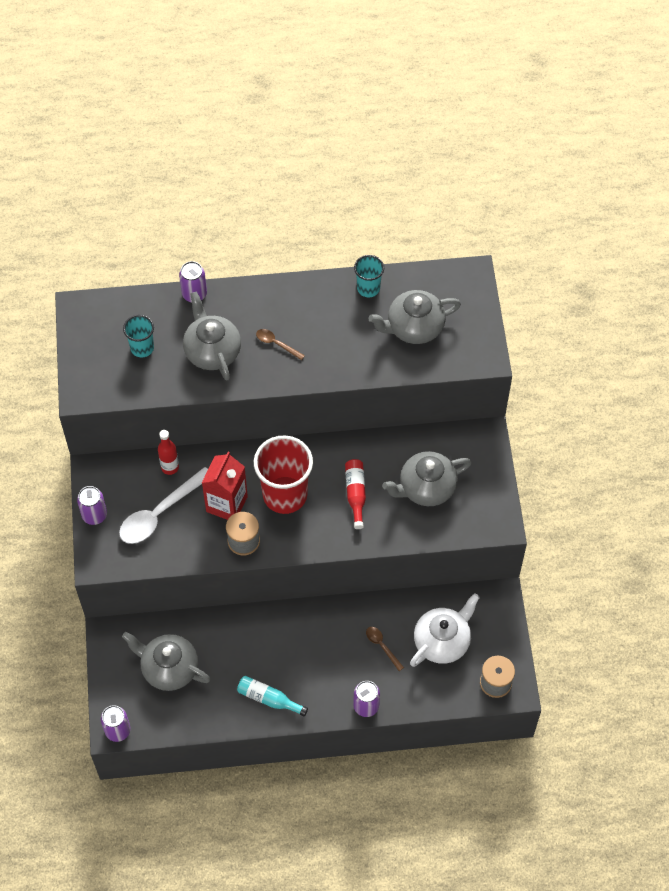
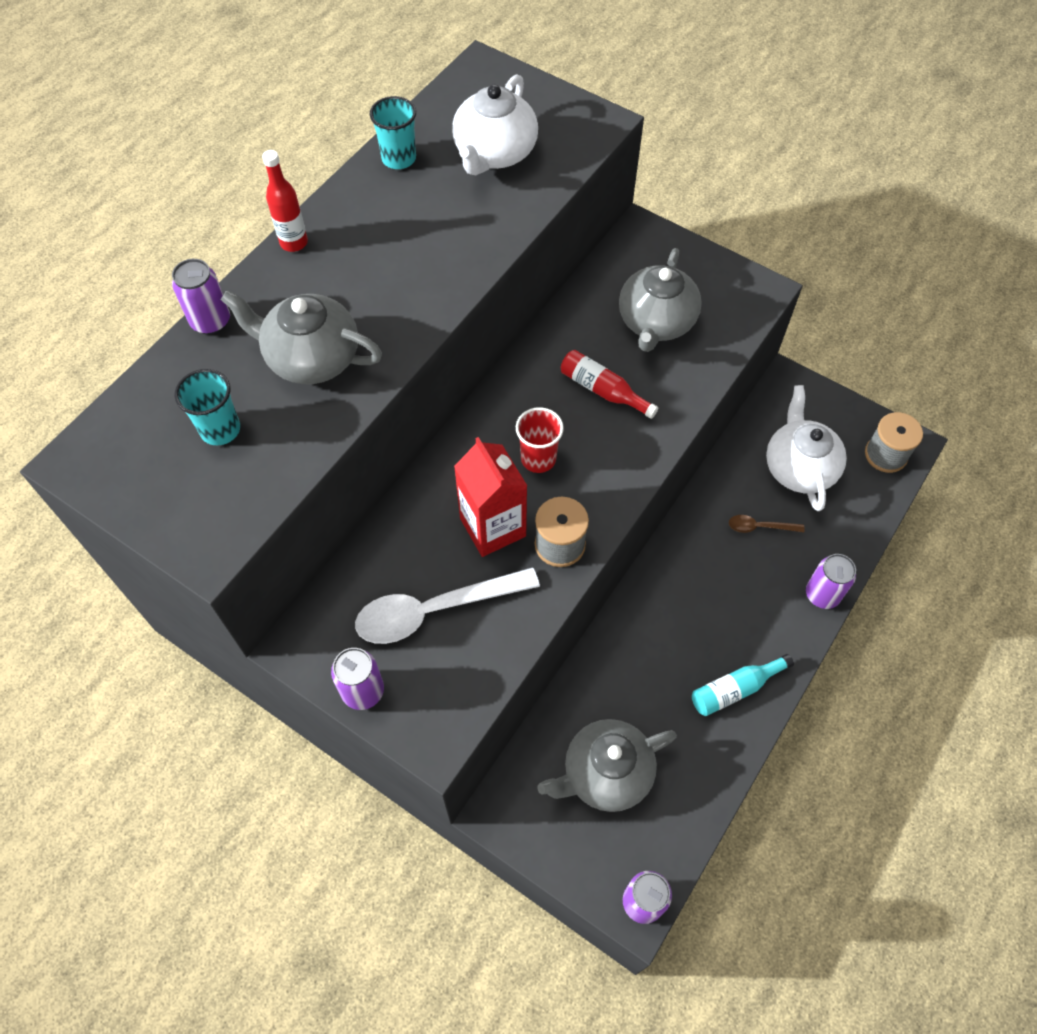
camera: 50 degrees left, 0 degrees up
white spoon [119,467,208,544] -> white spoon turned 75 degrees clockwise [355,567,540,644]
red bottle [158,430,179,475] -> red bottle moved to [262,150,308,252]
red cup [254,436,313,514] -> red cup [516,407,564,473], size x0.52
brown spoon [256,329,305,360] -> none
grey teapot [368,290,461,344] -> white teapot [452,74,538,175]

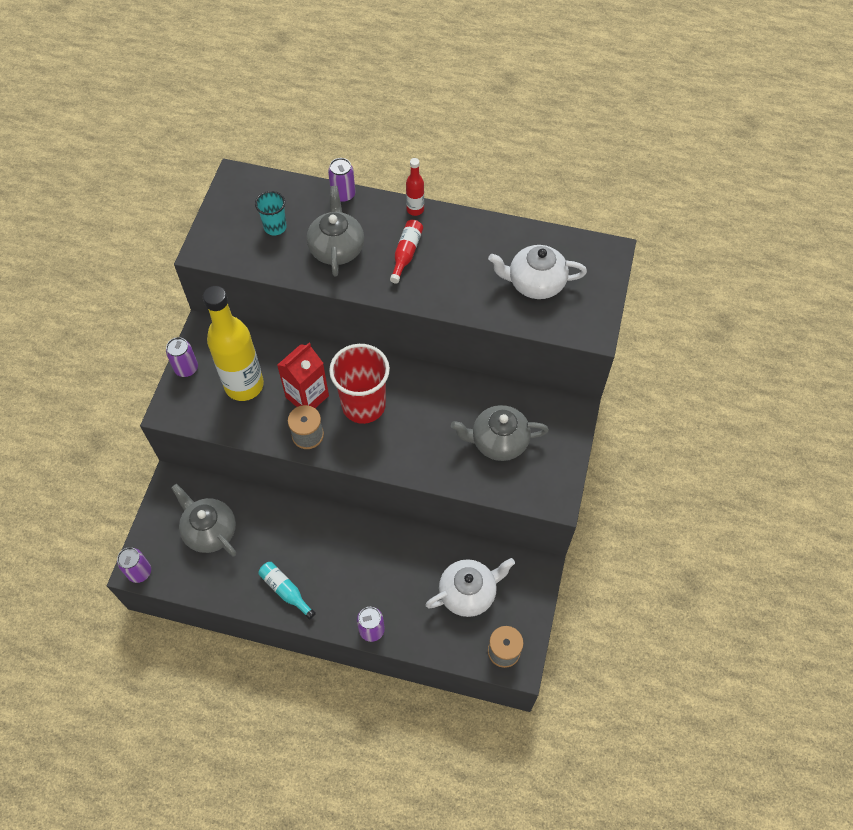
camera: 70 degrees right, 0 degrees up
white spoon [355,567,540,644] -> yellow bottle [203,286,264,401]
turquoise cup [370,96,416,169] -> none
red cup [516,407,564,473] -> red cup [329,344,390,424], size x1.91
red bottle [561,350,658,419] -> red bottle moved to [390,220,423,284]
brown spoon [729,515,805,533] -> none

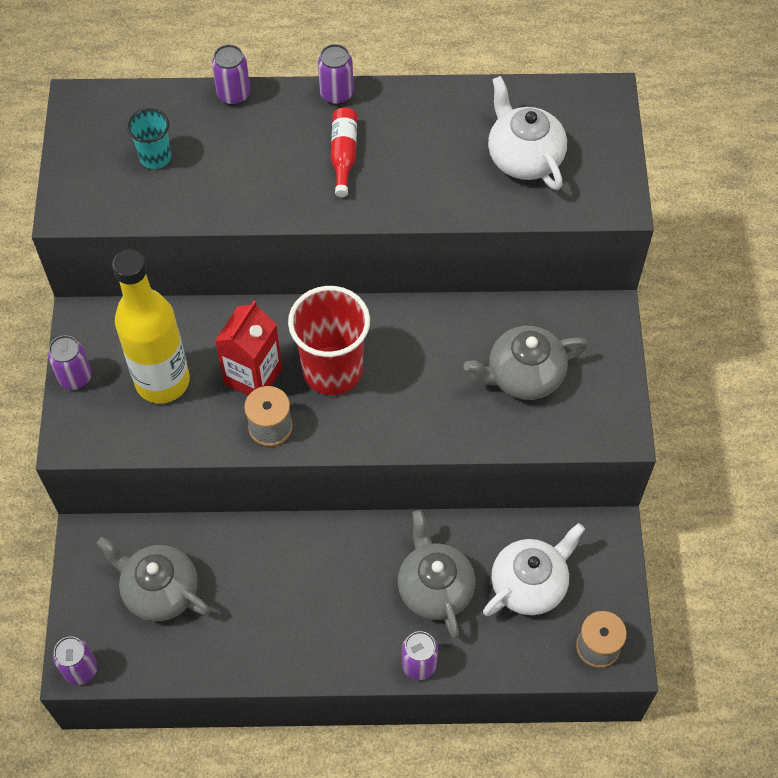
camera: 15 degrees left, 0 degrees up
turquoise bottle [258,562,316,620] -> none
grey teapot [307,186,364,276] -> grey teapot moved to [398,510,475,638]
red bottle [406,158,424,216] -> purple can [318,44,353,105]
white teapot [488,245,587,299] -> white teapot turned 75 degrees clockwise [488,76,567,190]

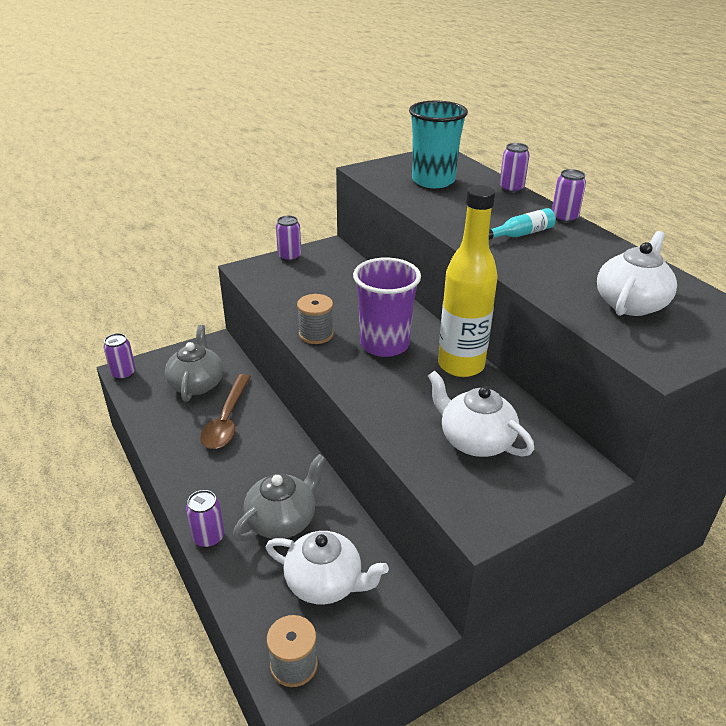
camera: 60 degrees right, 25 degrees down
yellow bottle [112,249,190,403] -> yellow bottle moved to [438,185,498,377]
turquoise cup [127,108,171,169] -> turquoise cup [409,101,468,188], size x1.91
red carton [215,301,282,396] -> none
red cup [288,286,370,395] -> purple cup [353,257,421,357]
red bottle [331,107,357,197] -> turquoise bottle [489,208,556,240]
grey teapot [464,326,588,400] -> white teapot [428,371,534,457]
none -> brown spoon [200,374,251,449]

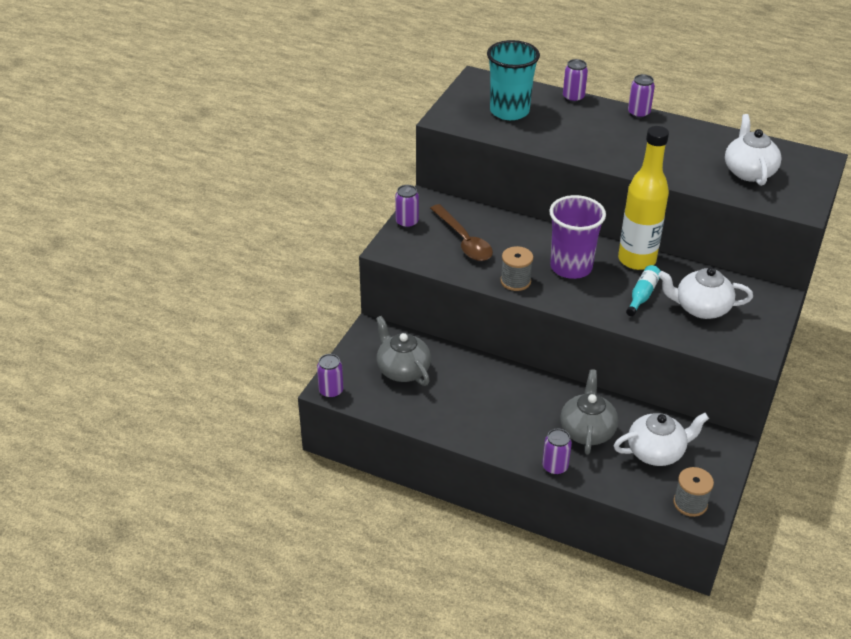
camera: 35 degrees left, 5 degrees up
brown spoon [200,374,251,449] -> brown spoon moved to [430,204,493,261]
turquoise bottle [489,208,556,240] -> turquoise bottle moved to [626,265,660,316]

